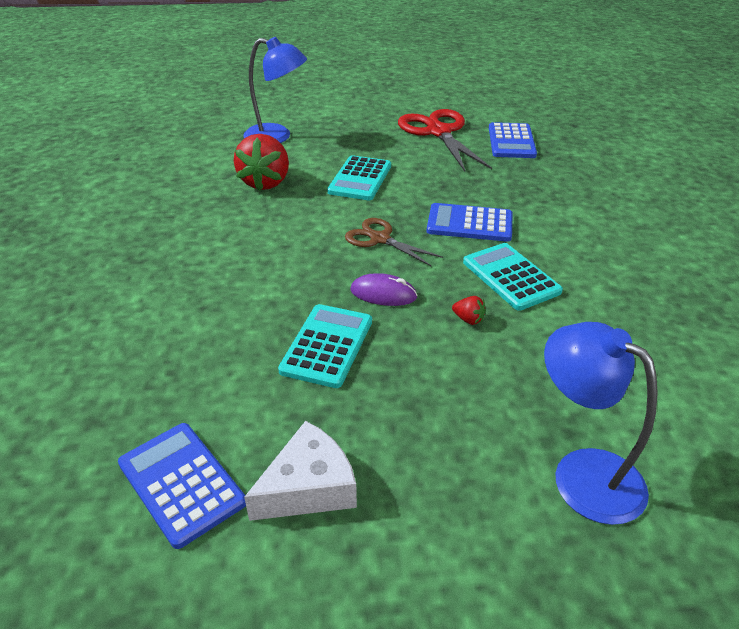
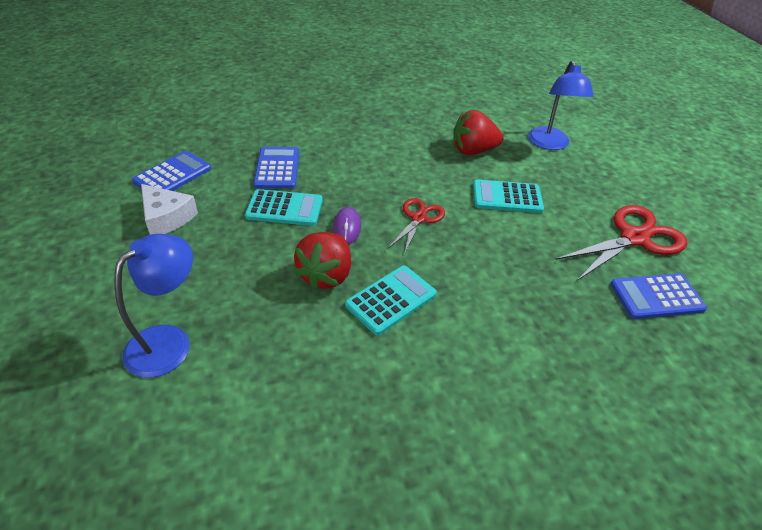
camera: 75 degrees right, 5 degrees up
brown scissors [345,218,443,266] -> red scissors [388,198,445,255]
blue calculator [427,203,513,242] -> blue calculator moved to [253,147,299,189]
red strawberry [452,296,486,325] -> red strawberry [294,232,351,290], size x2.46

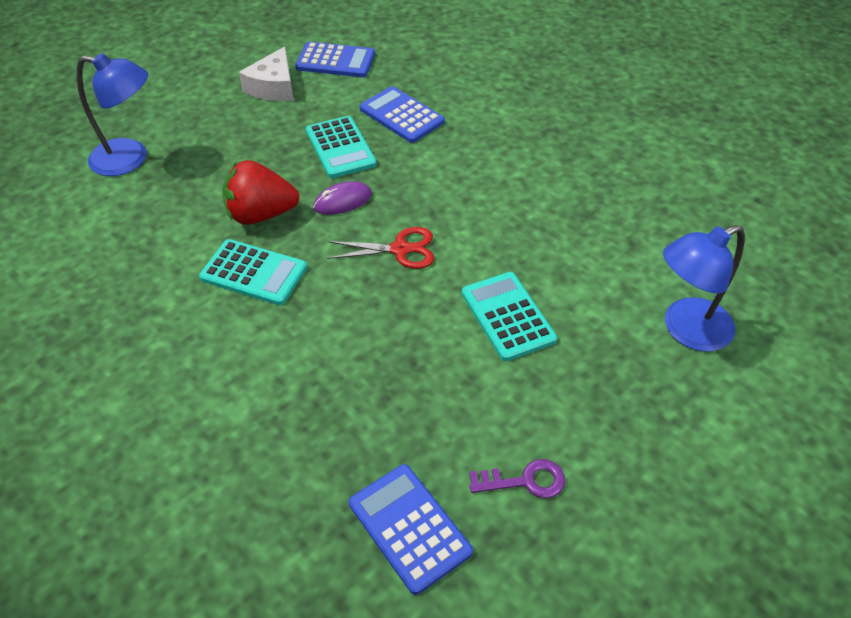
camera: 65 degrees right, 5 degrees up
blue calculator [253,147,299,189] -> blue calculator turned 105 degrees counterclockwise [360,86,445,143]
red strawberry [453,110,504,155] -> none
red scissors [555,205,687,281] -> purple key [469,459,565,498]

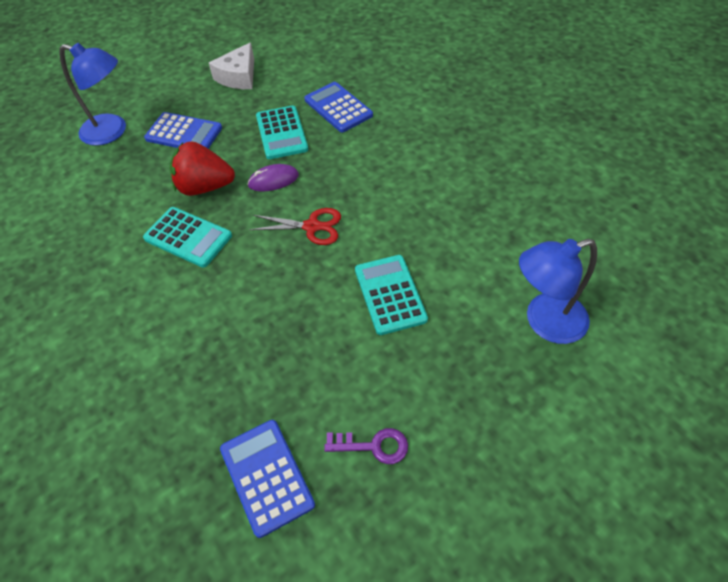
camera: 10 degrees right, 5 degrees up
blue calculator [295,42,375,77] -> blue calculator moved to [144,112,222,149]

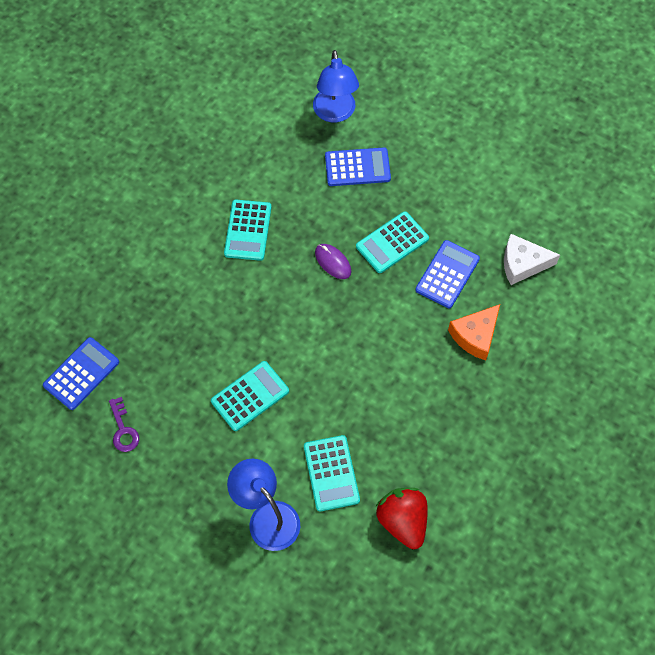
camera: 65 degrees right, 10 degrees up
blue calculator [144,112,222,149] -> blue calculator turned 90 degrees counterclockwise [325,147,391,186]
red strawberry [170,141,235,196] -> red strawberry moved to [376,488,428,549]
white cheese [209,42,254,89] -> white cheese moved to [504,234,560,285]
red scissors [249,208,341,245] -> none
none -> turquoise calculator [304,435,360,511]
none -> orange cheese [448,304,500,360]

